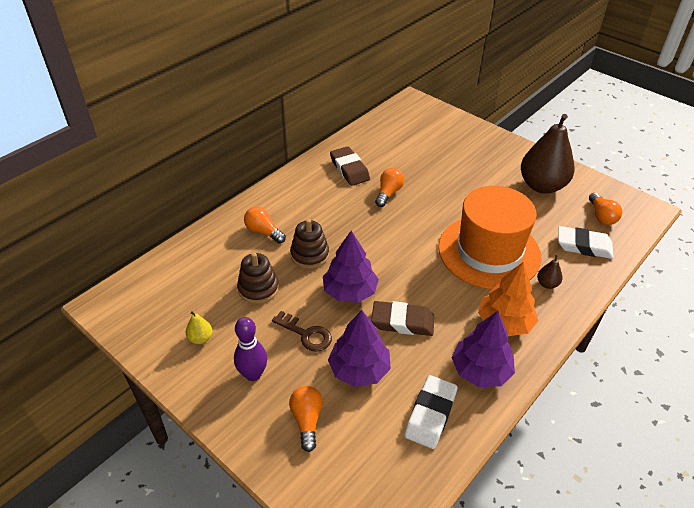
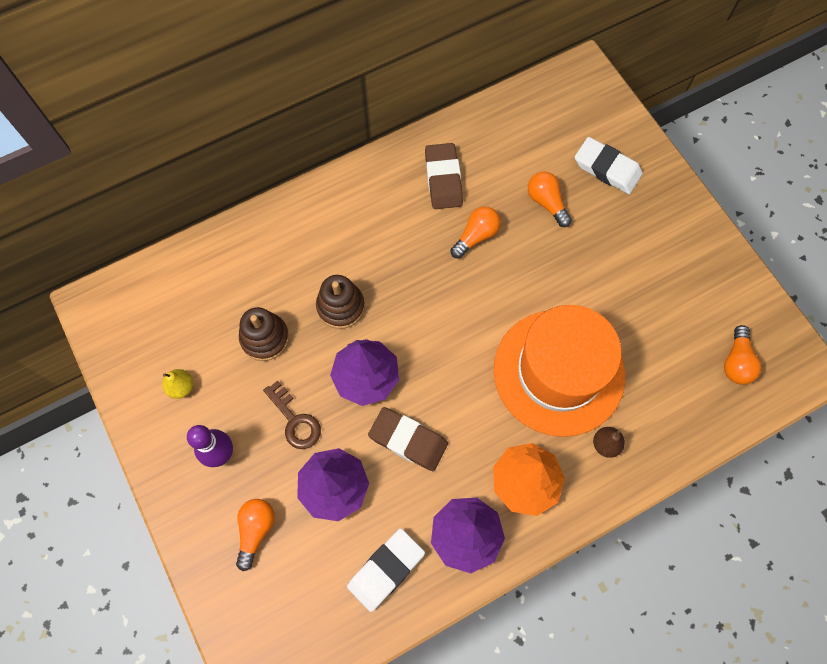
camera: 20 degrees right, 25 degrees up
orange light bulb [244,207,286,244] -> orange light bulb moved to [528,172,572,227]
brown pear [521,114,575,194] -> none
white eraser [558,226,614,259] -> white eraser moved to [575,137,643,194]

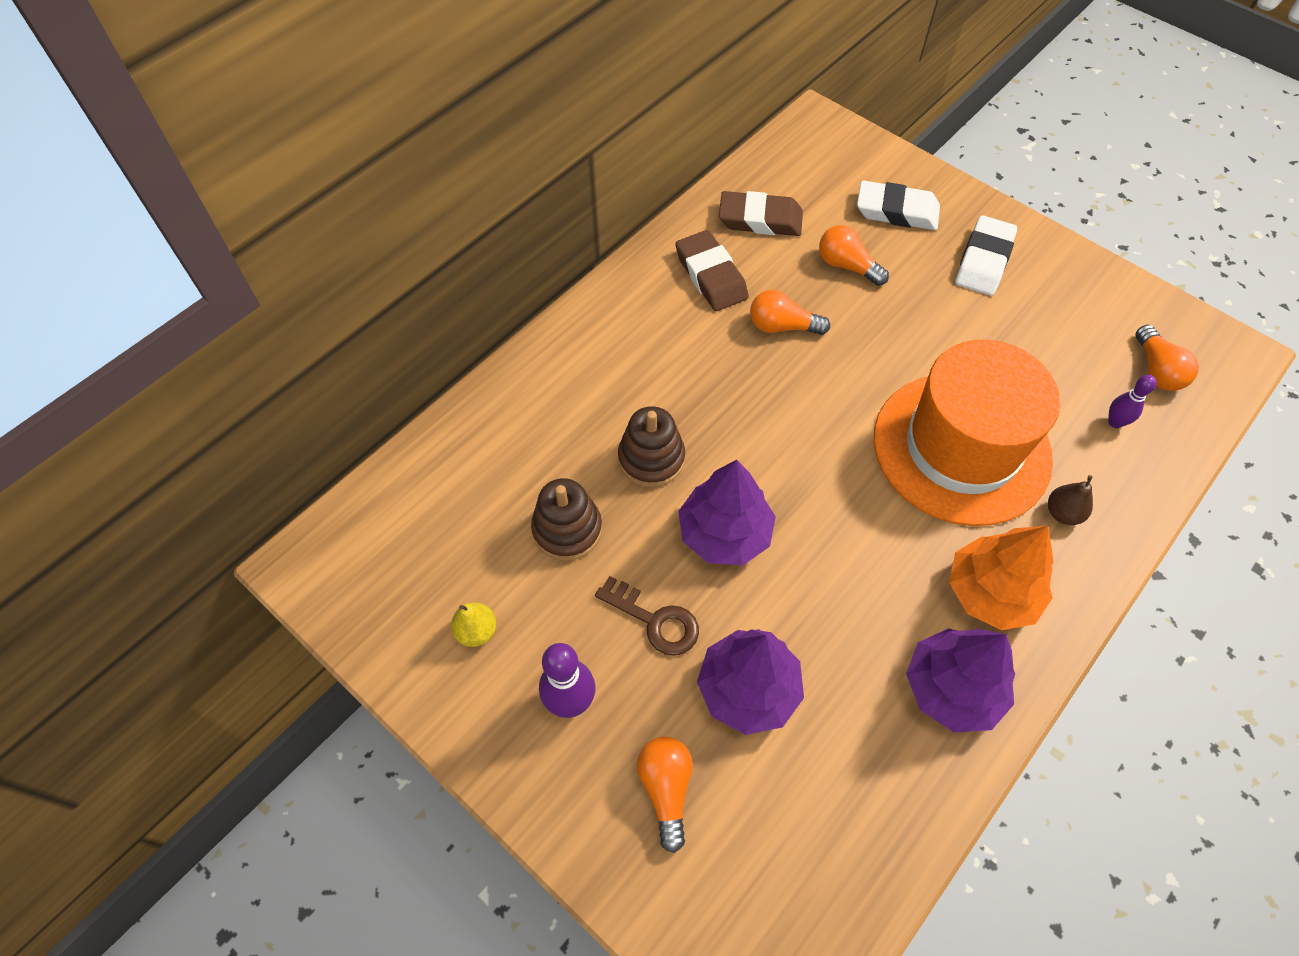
camera: 20 degrees left, 10 degrees down
white eraser [347,528,425,612] -> white eraser moved to [955,215,1017,296]
brown eraser [368,407,448,471] -> brown eraser moved to [719,191,803,236]
orange light bulb [450,206,501,259] -> orange light bulb turned 105 degrees counterclockwise [750,290,830,335]
none -> purple bowling pin [1108,375,1157,428]

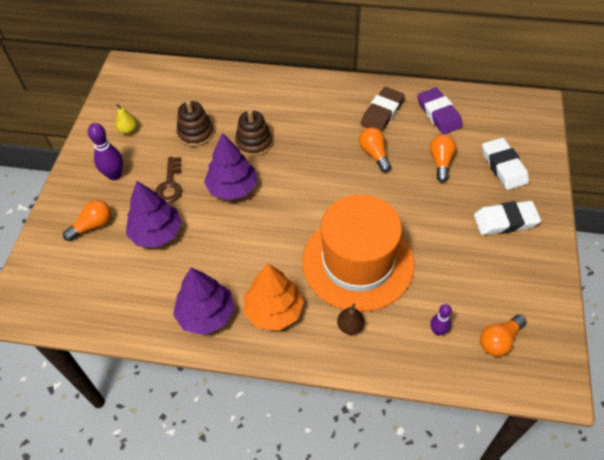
camera: 60 degrees right, 5 degrees down
brown eraser [719,191,803,236] -> purple eraser [417,87,463,134]

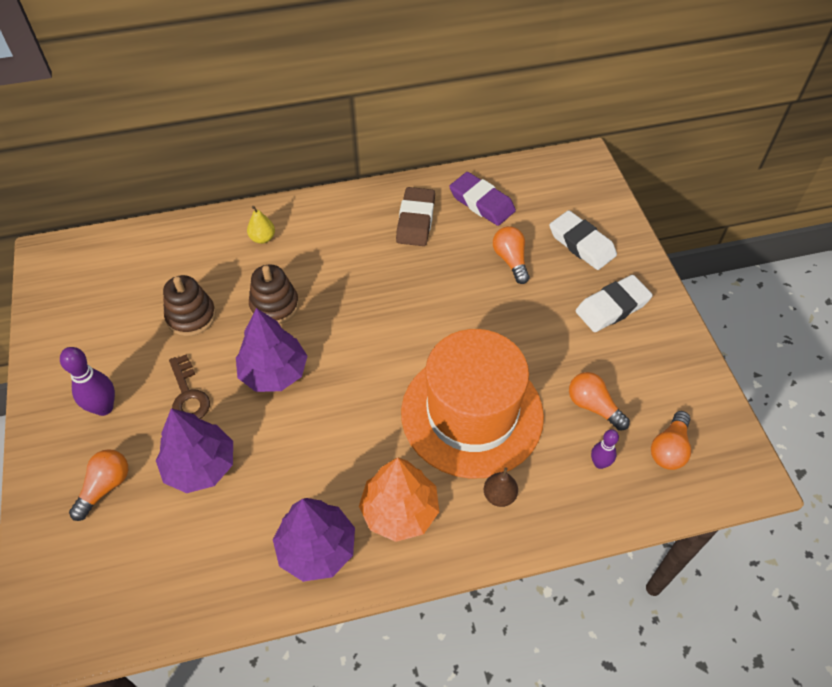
camera: 25 degrees left, 0 degrees up
yellow pear [115,104,137,134] -> yellow pear moved to [247,206,275,244]
orange light bulb [359,127,391,172] -> orange light bulb moved to [569,372,630,431]

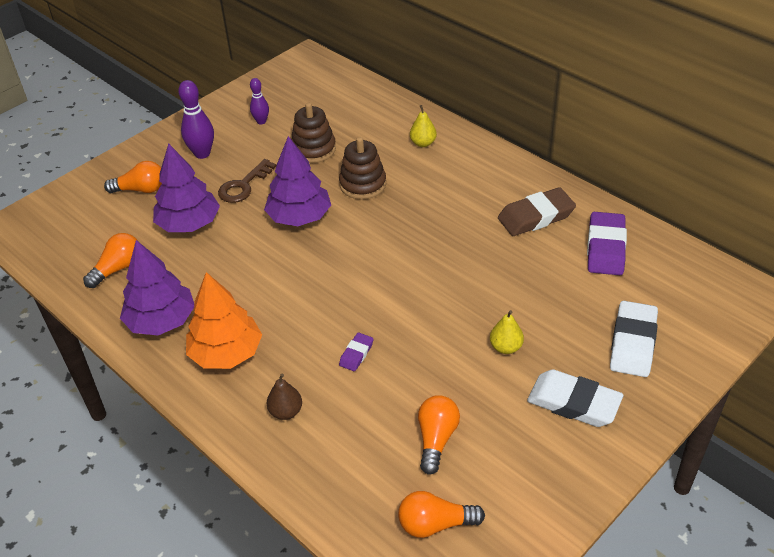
camera: 60 degrees right, 10 degrees down
orange hat [401,329,544,479] -> purple eraser [339,333,374,371]
orange light bulb [493,226,529,284] -> orange light bulb moved to [83,233,138,288]
purple bowling pin [591,429,619,469] -> purple bowling pin moved to [250,78,269,124]
none -> yellow pear [490,310,524,354]

